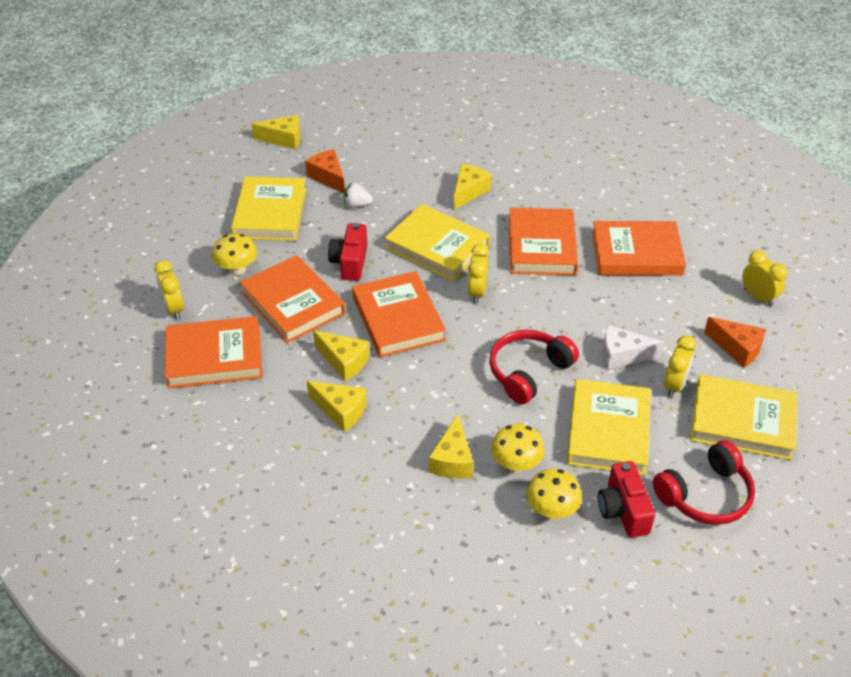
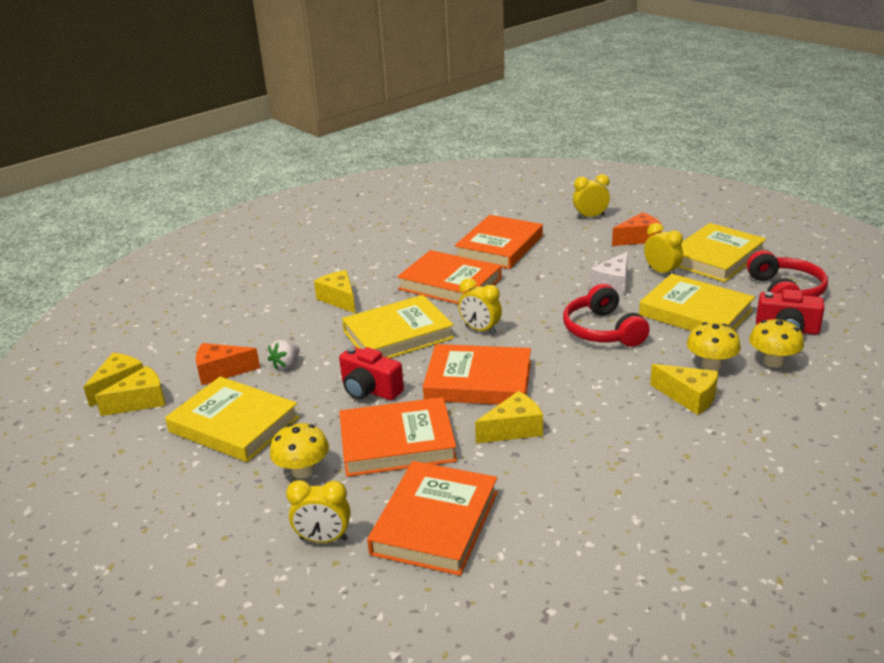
camera: 60 degrees left, 15 degrees down
yellow cheese [307,381,367,432] -> yellow cheese moved to [95,366,165,416]

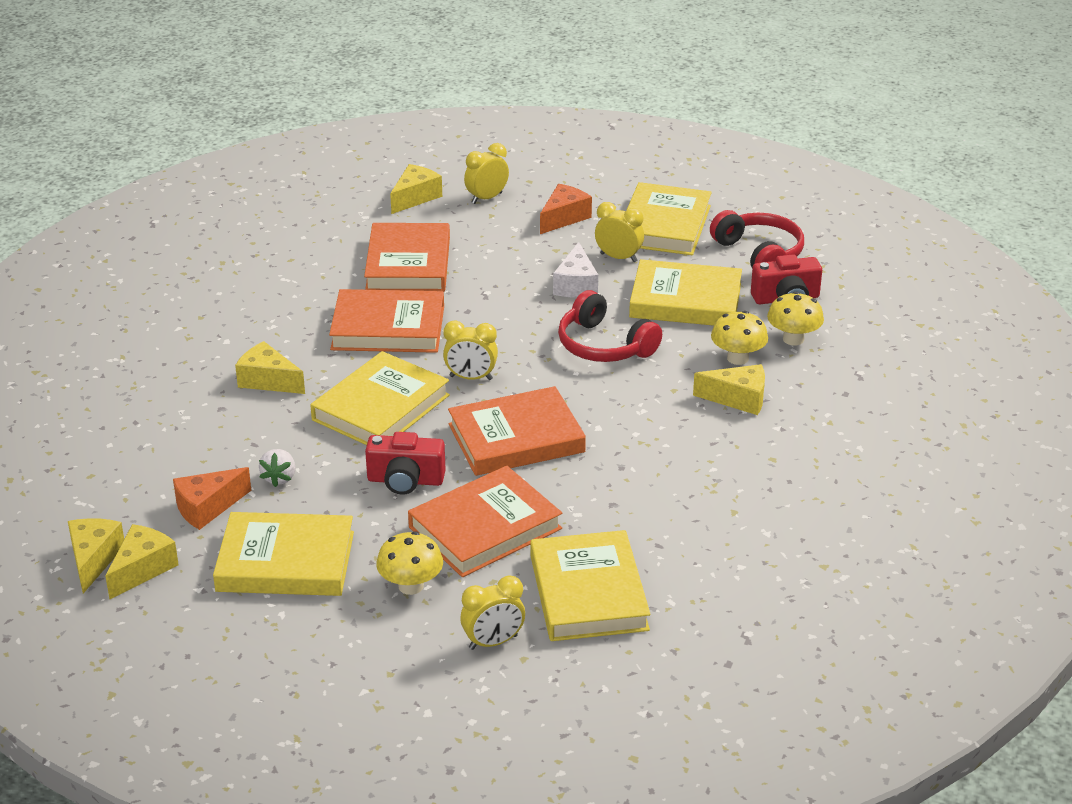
camera: 30 degrees left, 5 degrees up
orange book [367,461,498,576] -> yellow book [530,530,651,641]
yellow cheese [475,391,543,444] -> yellow cheese moved to [390,164,442,214]

